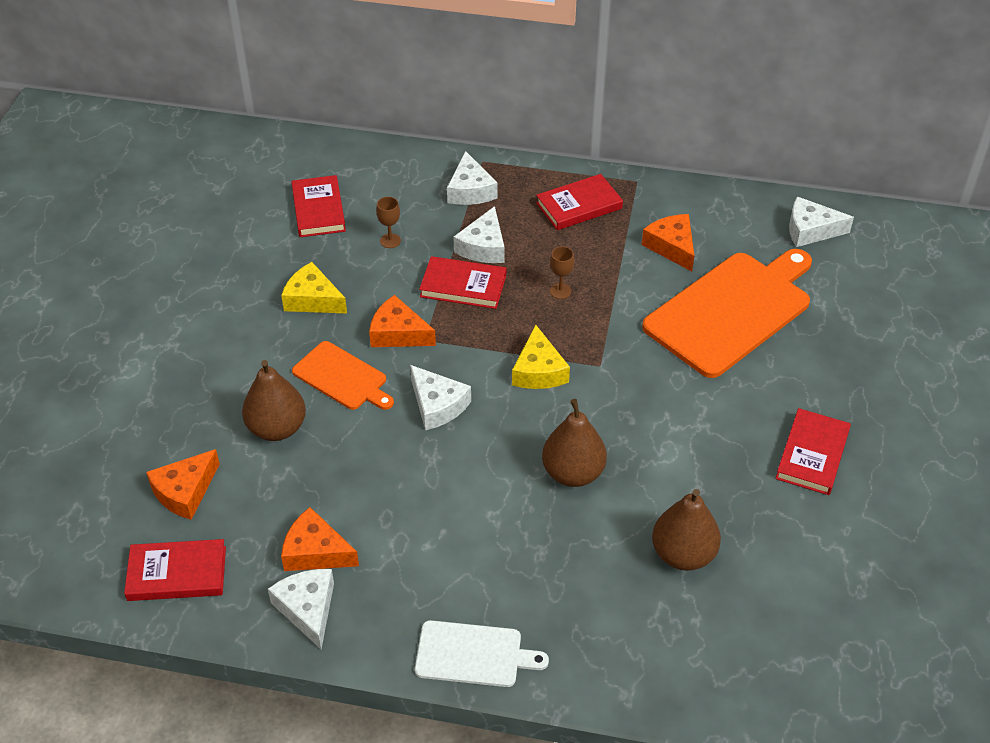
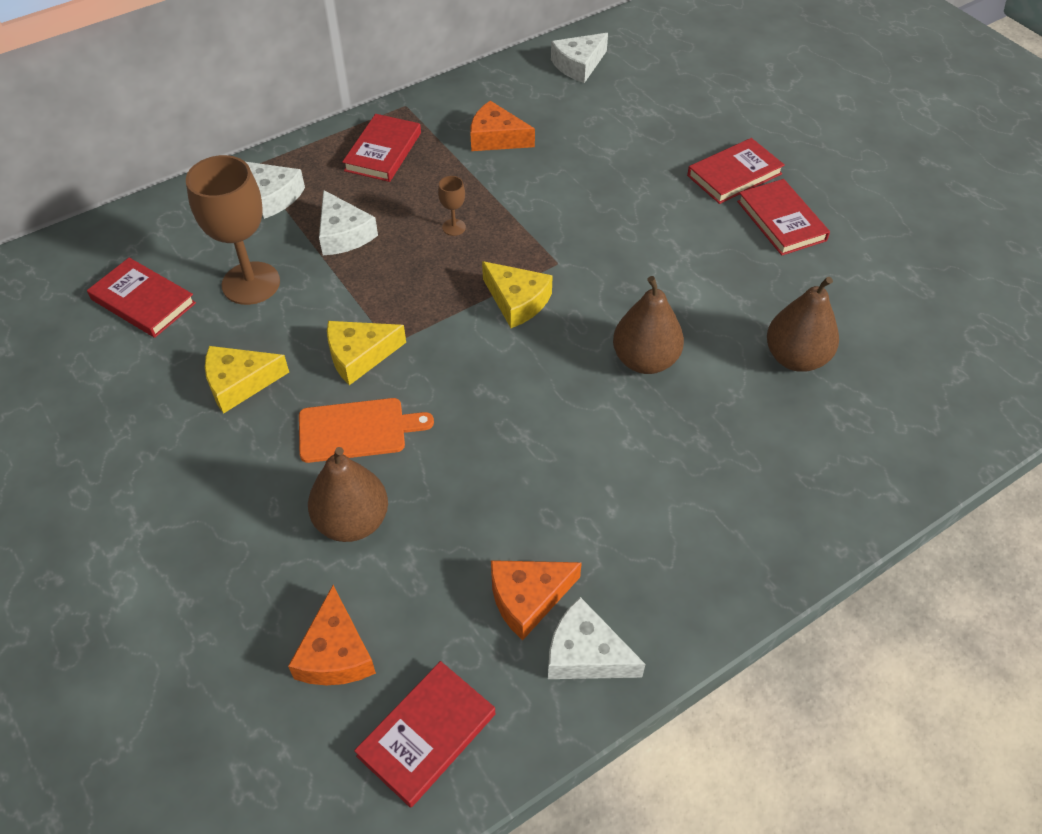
camera: 45 degrees left, 5 degrees up
orange cheese [369,295,436,347] -> yellow cheese [327,321,406,385]
brown goblet [376,197,401,248] -> brown goblet [186,155,280,305], size x2.33
white cheese [410,365,471,430] -> none
white cutting board [415,620,549,687] -> none
red book [419,256,506,309] -> red book moved to [687,138,785,204]
orange cutting board [642,249,812,378] -> none

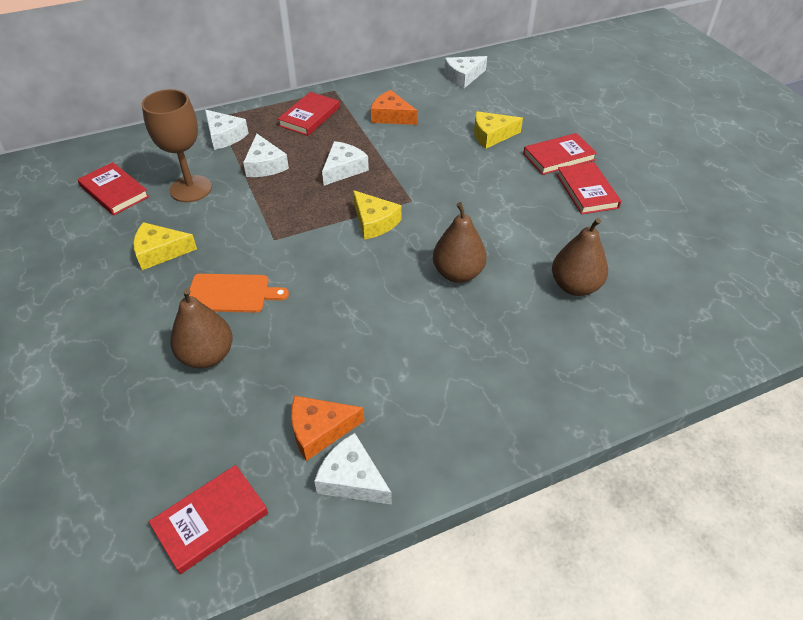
camera: 10 degrees right, 5 degrees down
orange cheese [288,585,376,685] -> none
yellow cheese [327,321,406,385] -> yellow cheese moved to [474,111,523,149]
brown goblet [438,176,466,236] -> white cheese [322,141,369,186]

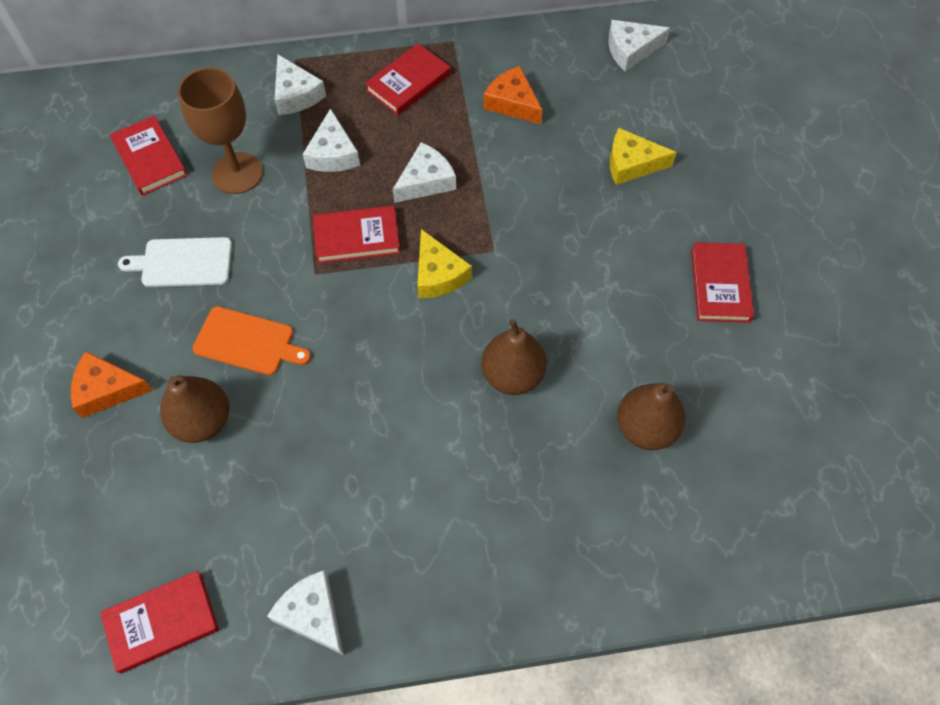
camera: 15 degrees right, 15 degrees up
yellow cheese [133,222,197,270] -> white cutting board [118,237,232,287]
orange cheese [291,396,364,461] -> orange cheese moved to [71,351,153,418]
red book [523,133,597,175] -> red book moved to [313,206,400,263]

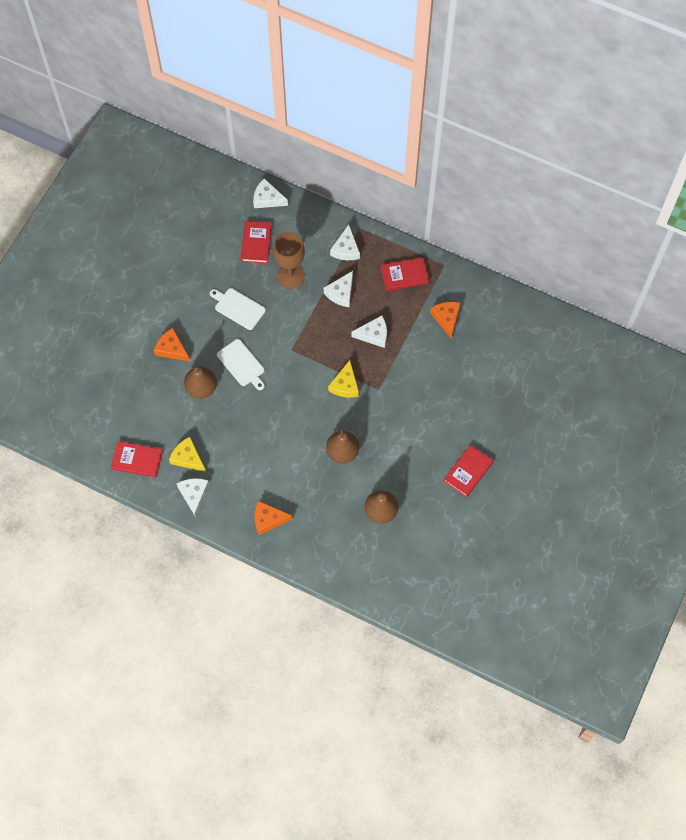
camera: 35 degrees right, 5 degrees up
orange cutting board [192,306,311,375] -> white cutting board [217,339,265,390]
red book [313,206,400,263] -> none
white cheese [608,20,670,71] -> white cheese moved to [253,179,288,208]
yellow cheese [610,128,677,185] -> yellow cheese moved to [169,437,206,472]
none -> orange cheese [255,501,292,535]

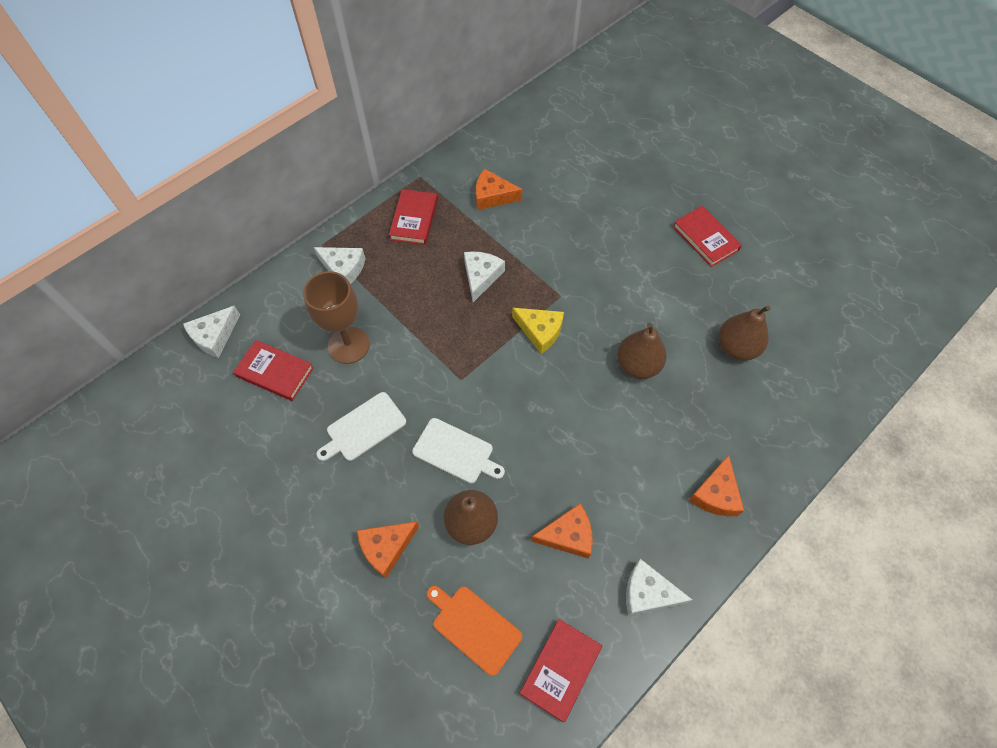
camera: 70 degrees left, 5 degrees down
yellow cheese [169,437,206,472] -> none
white cutting board [217,339,265,390] -> white cutting board turned 45 degrees clockwise [412,418,505,484]
white cheese [324,271,353,307] -> none
none -> orange cutting board [427,586,523,676]
none -> orange cheese [531,503,593,559]

